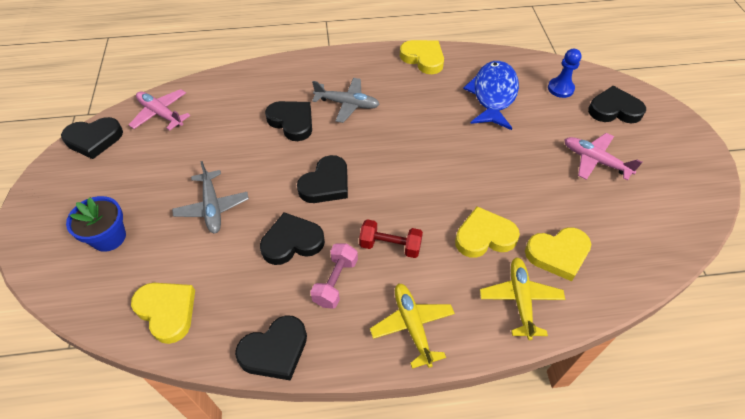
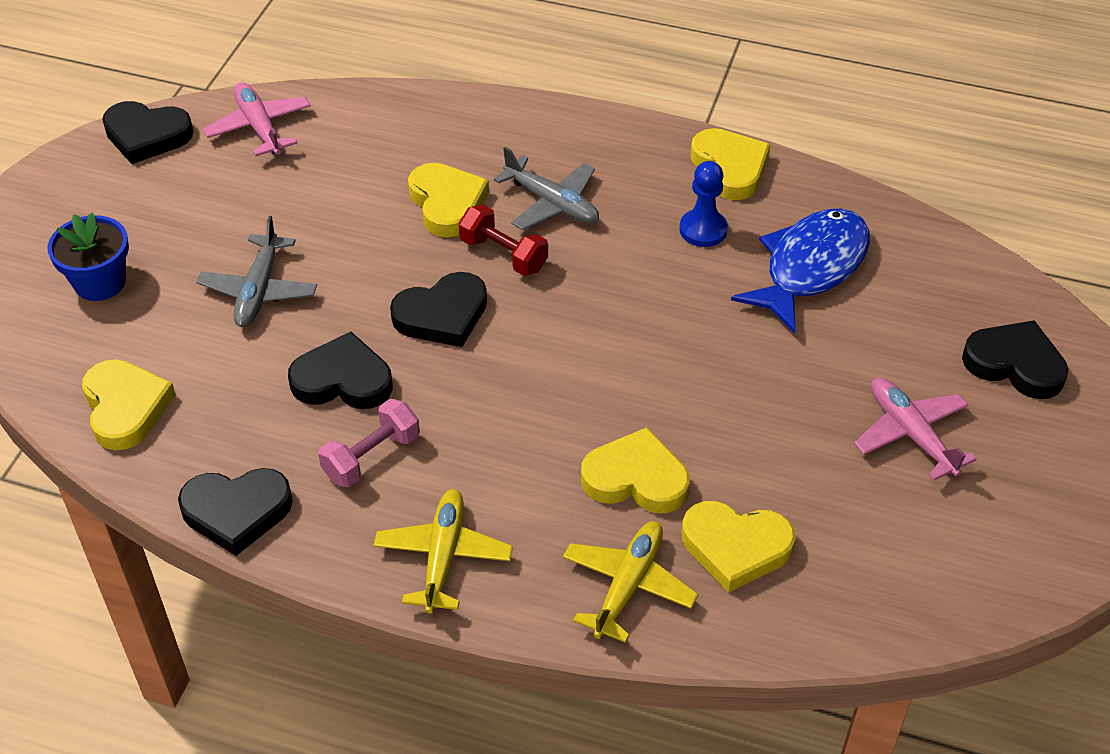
camera: 25 degrees right, 5 degrees down
black heart [265,101,312,141] -> yellow heart [408,163,489,238]
red dumbbell [359,219,423,258] -> red dumbbell moved to [459,205,548,276]
blue pawn [548,49,581,98] -> blue pawn moved to [680,161,728,247]

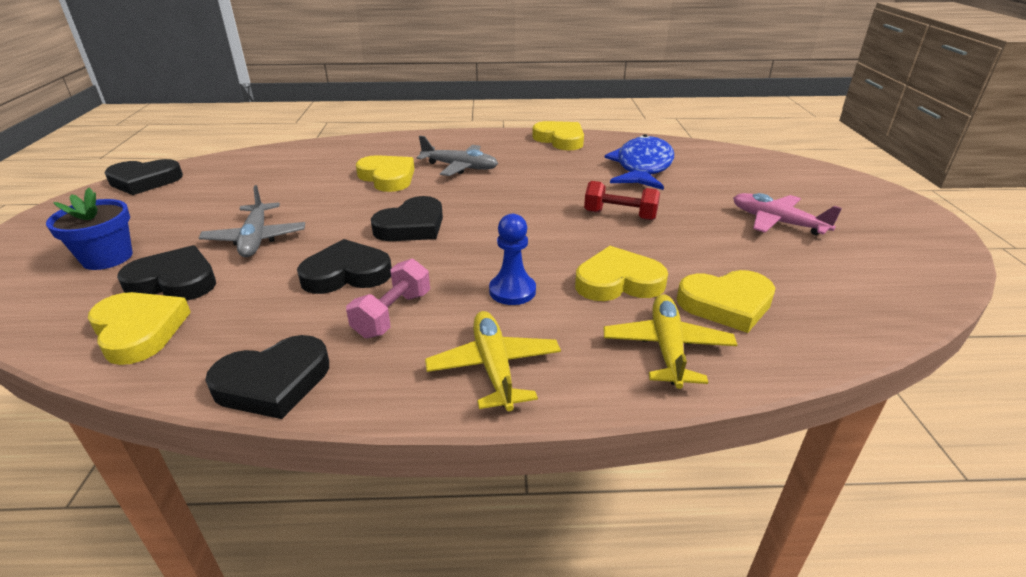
camera: 20 degrees left, 15 degrees down
pink plane [203,82,311,156] -> none
red dumbbell [459,205,548,276] -> red dumbbell moved to [584,181,660,220]
blue pawn [680,161,728,247] -> blue pawn moved to [489,214,536,305]
black heart [962,320,1069,399] -> black heart moved to [117,245,216,301]

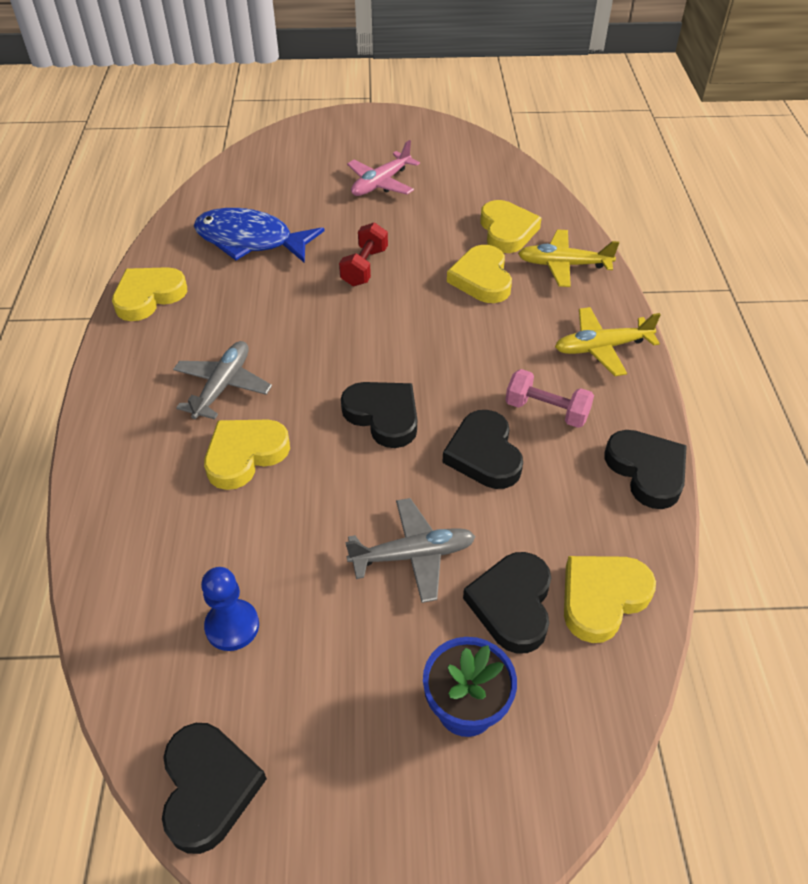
camera: 90 degrees left, 15 degrees up
blue pawn [489,214,536,305] -> blue pawn moved to [201,567,259,651]

